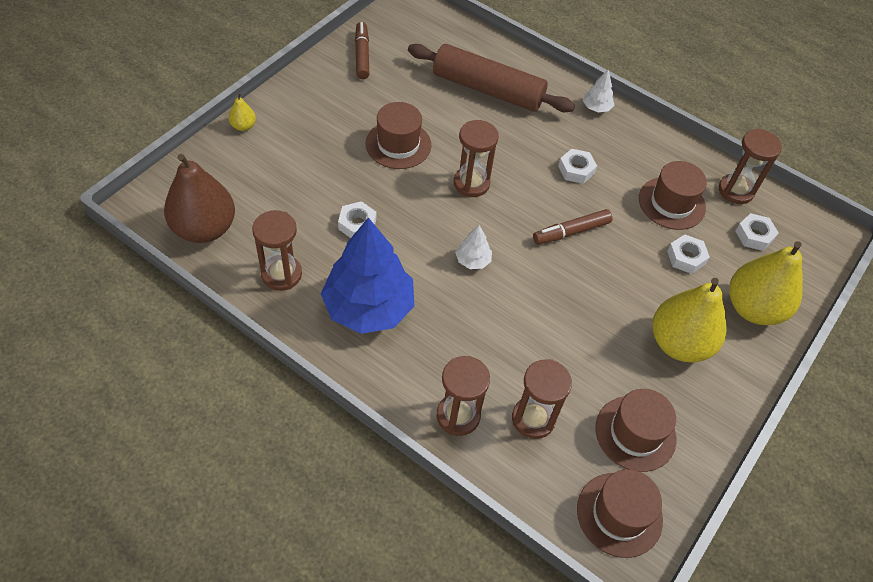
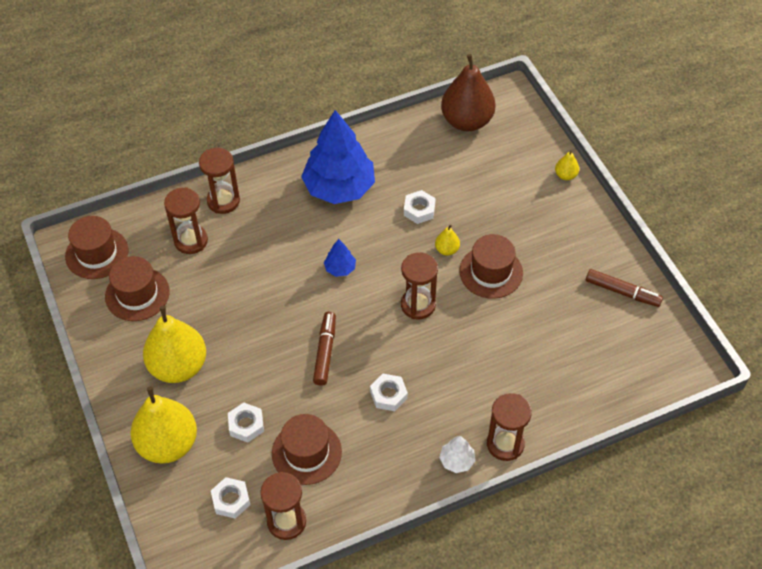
camera: 125 degrees right, 0 degrees up
brown hourglass [252,210,302,291] -> brown hourglass moved to [487,393,532,461]
brown rolling pin [408,44,575,112] -> none
white tree [455,225,492,269] -> blue tree [324,239,356,277]
none -> yellow pear [435,225,460,256]

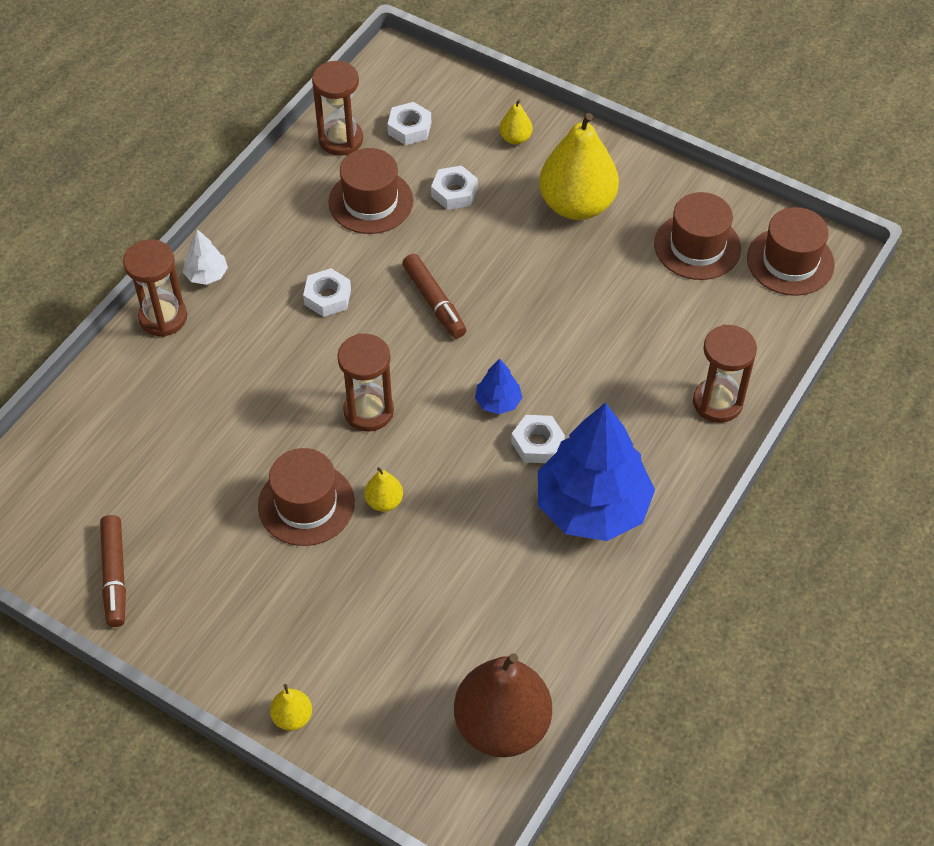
camera: 145 degrees right, 0 degrees up
yellow pear [130,386,197,464] -> yellow pear [500,99,532,144], size x0.43
brown hourglass [164,187,208,254] -> none
white nut [404,190,436,224] -> white nut moved to [511,415,565,463]
brown marker [586,269,663,307] -> brown marker turned 90 degrees counterclockwise [100,515,126,627]

